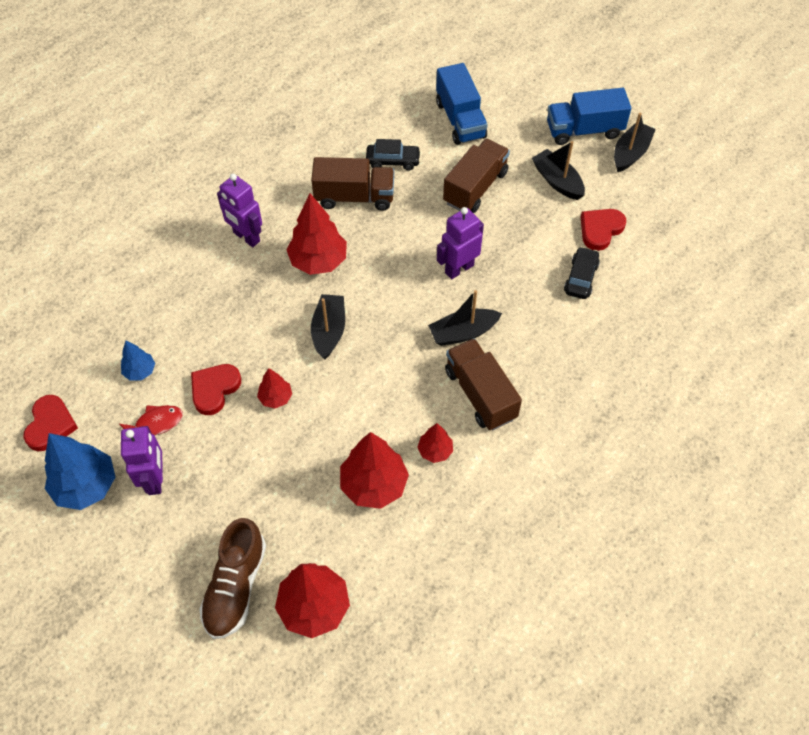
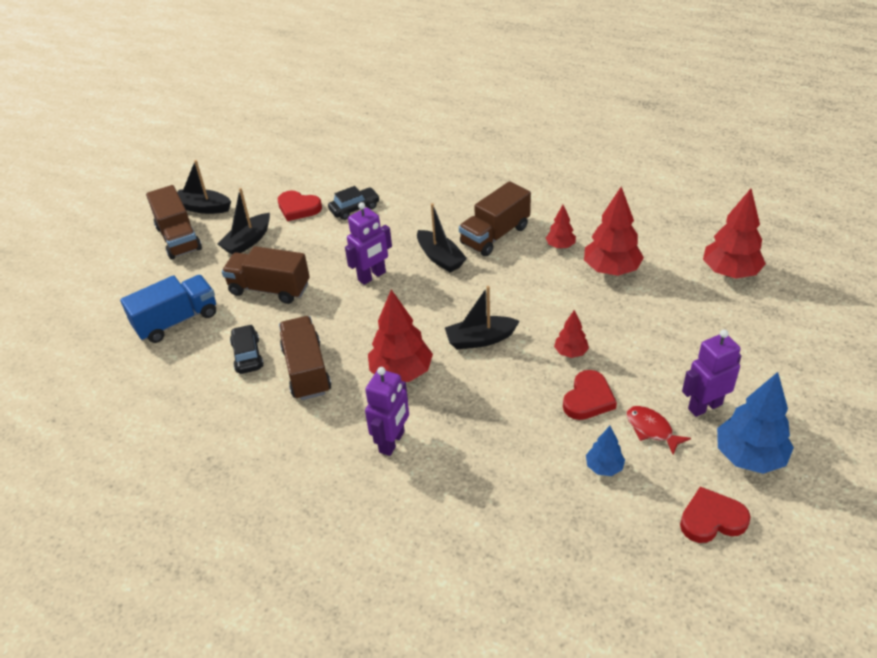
camera: 105 degrees left, 15 degrees down
red heart [191,364,241,415] -> red heart turned 75 degrees counterclockwise [563,370,617,420]
brown shoe [199,518,266,639] -> none
purple robot [437,207,484,279] -> purple robot turned 75 degrees counterclockwise [345,202,392,285]
blue truck [547,88,631,145] -> brown truck [146,185,202,259]
black car [564,246,600,299] -> black car turned 150 degrees clockwise [328,186,380,220]

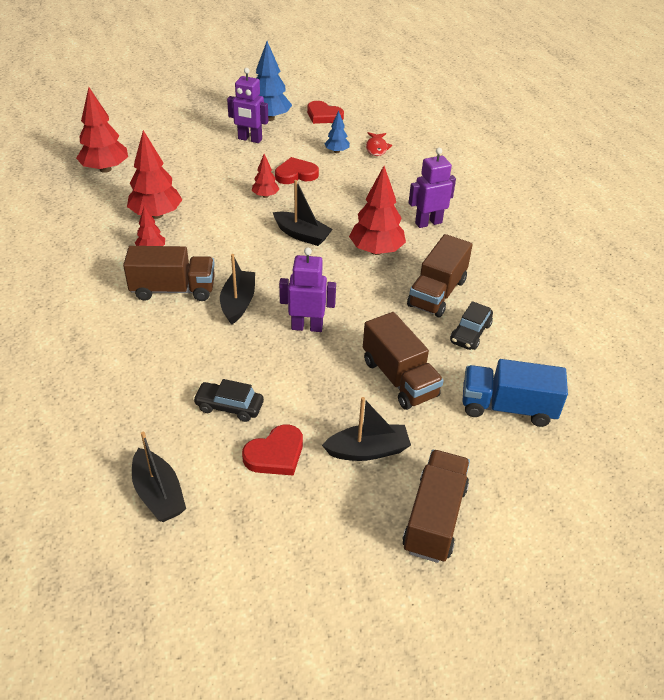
camera: 140 degrees left, 0 degrees up
black boat [177,160,231,214] -> black boat moved to [132,431,186,522]
red heart [278,191,322,221] -> red heart turned 75 degrees clockwise [242,424,303,476]
red fish [627,406,691,455] -> red fish moved to [366,132,392,156]

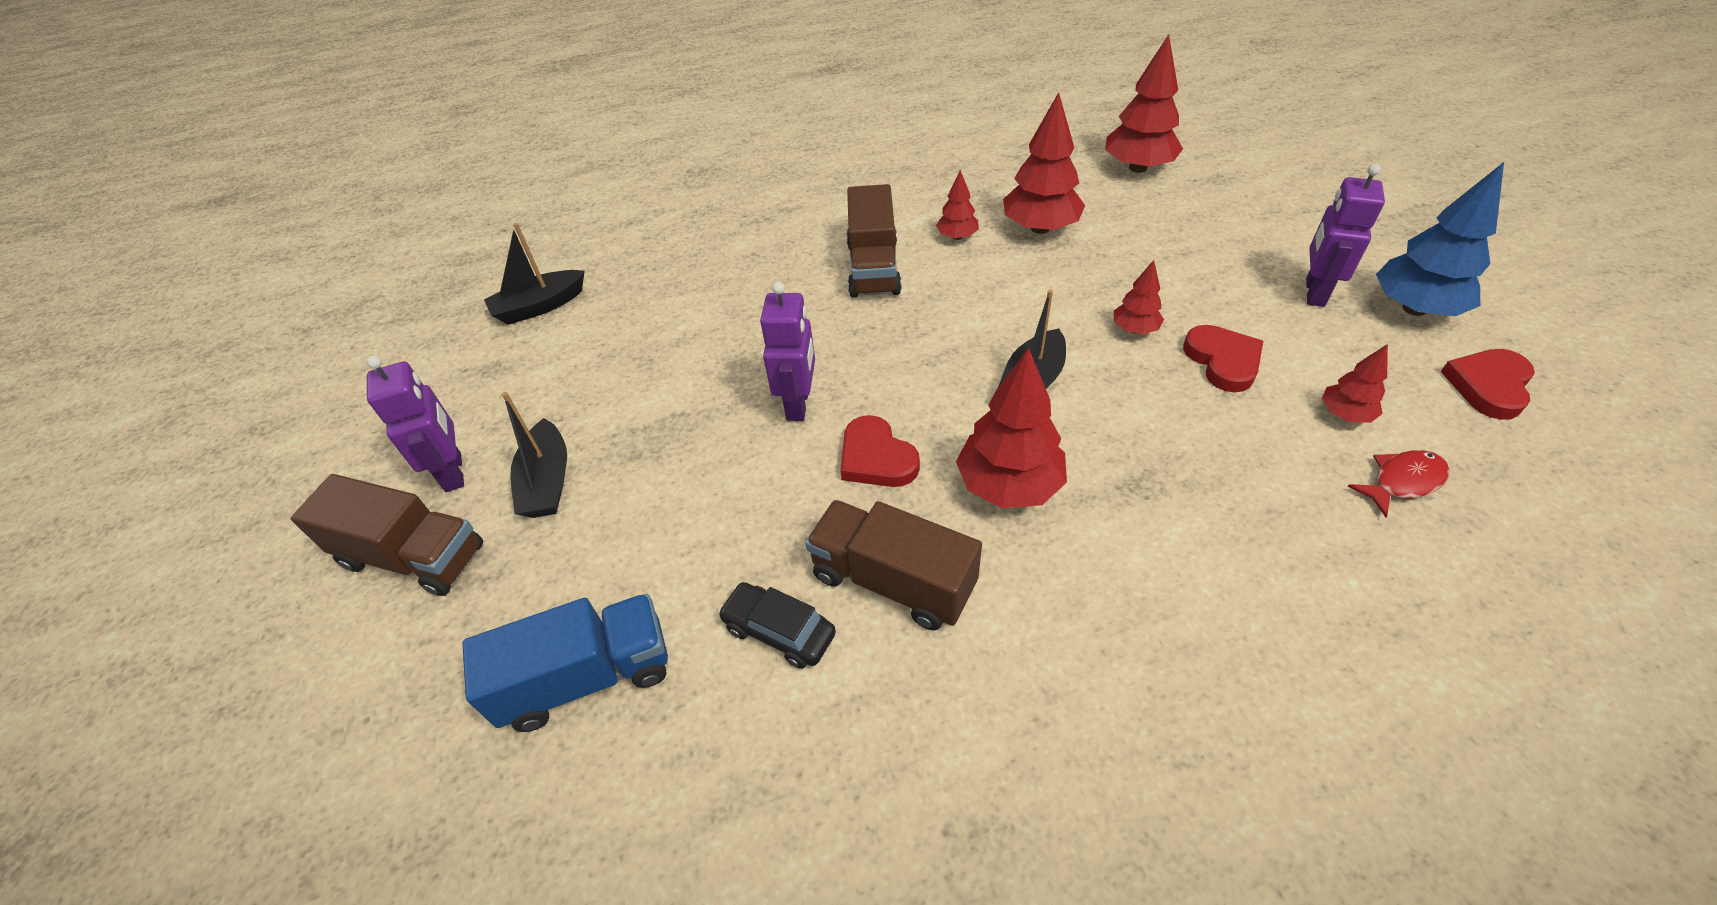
camera: 95 degrees right, 5 degrees up
black car [193,379,264,422] -> none
black boat [220,254,255,325] -> none
red heart [242,424,303,476] -> red heart moved to [841,415,920,487]
blue tree [324,111,350,153] -> red tree [1322,344,1388,423]
brown truck [363,312,444,410] -> none
red fish [366,132,392,156] -> red fish turned 150 degrees clockwise [1348,450,1449,517]
purple robot [409,148,456,228] -> purple robot moved to [367,356,464,492]
blue truck [463,359,568,427] -> blue truck turned 60 degrees clockwise [462,594,668,732]

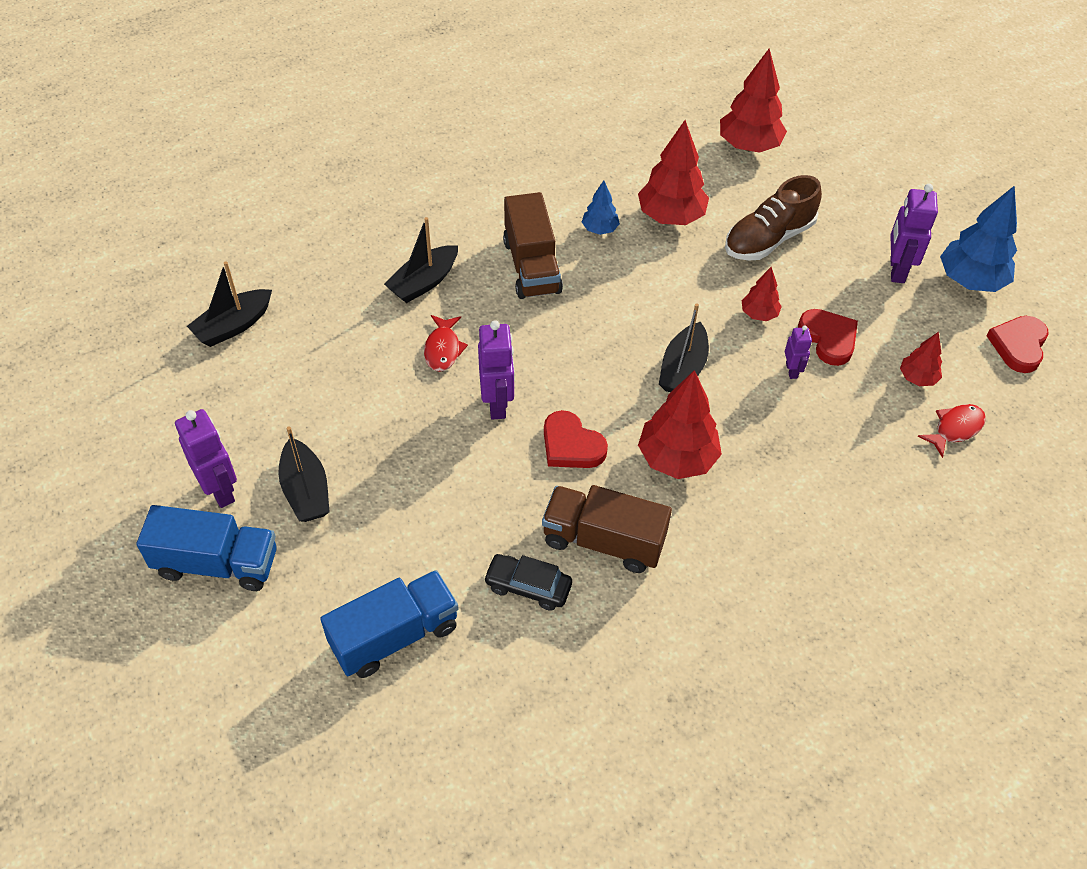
camera: 15 degrees left, 5 degrees up
brown truck [291,474,483,596] -> blue truck [137,505,277,591]
red tree [936,170,979,240] -> blue tree [582,180,620,235]
none -> black boat [384,217,458,303]
none -> red fish [424,315,468,372]
none -> brown shoe [725,175,822,261]
none -> purple robot [785,326,812,379]

